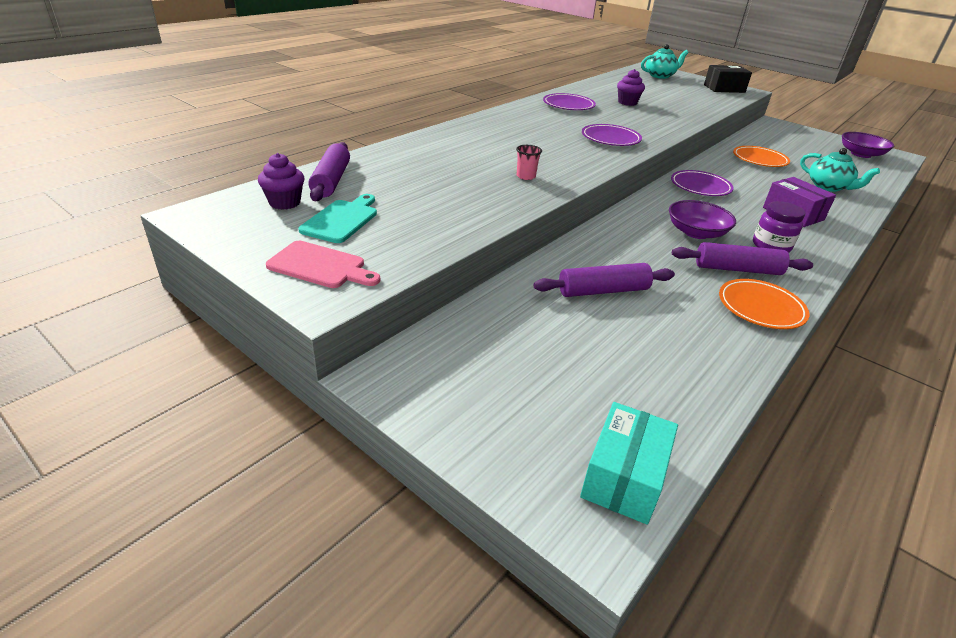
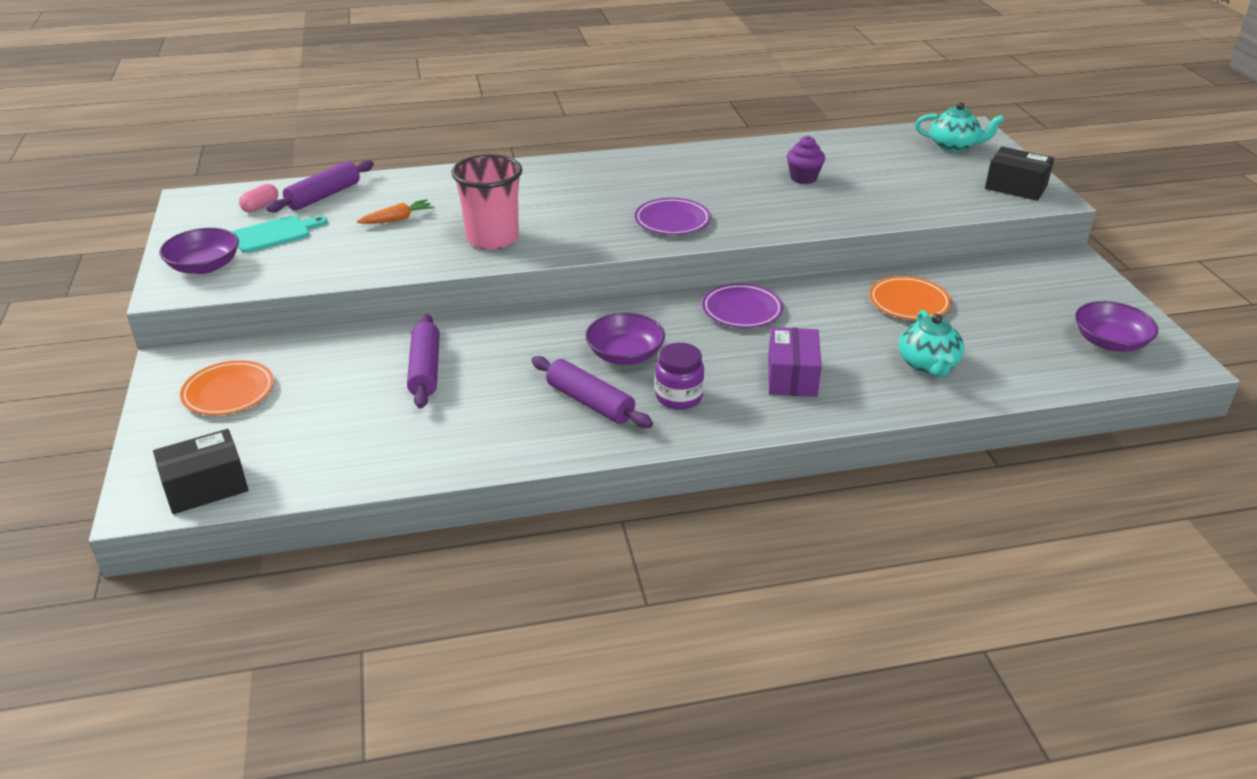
camera: 40 degrees right, 0 degrees up
purple cupcake [258,153,305,210] -> pink capsule [239,184,278,212]
pink cutting board [266,241,381,288] -> purple bowl [159,228,239,274]
pink cup [516,145,542,180] -> pink cup [452,154,523,250], size x2.41
purple rolling pin [534,263,675,297] -> purple rolling pin turned 60 degrees clockwise [407,314,440,409]
purple plate [543,93,596,110] -> none
turquoise box [580,402,678,525] -> black box [153,429,248,514]
orange plate [719,279,809,329] -> orange plate moved to [180,360,274,415]
none -> orange carrot [357,199,434,224]

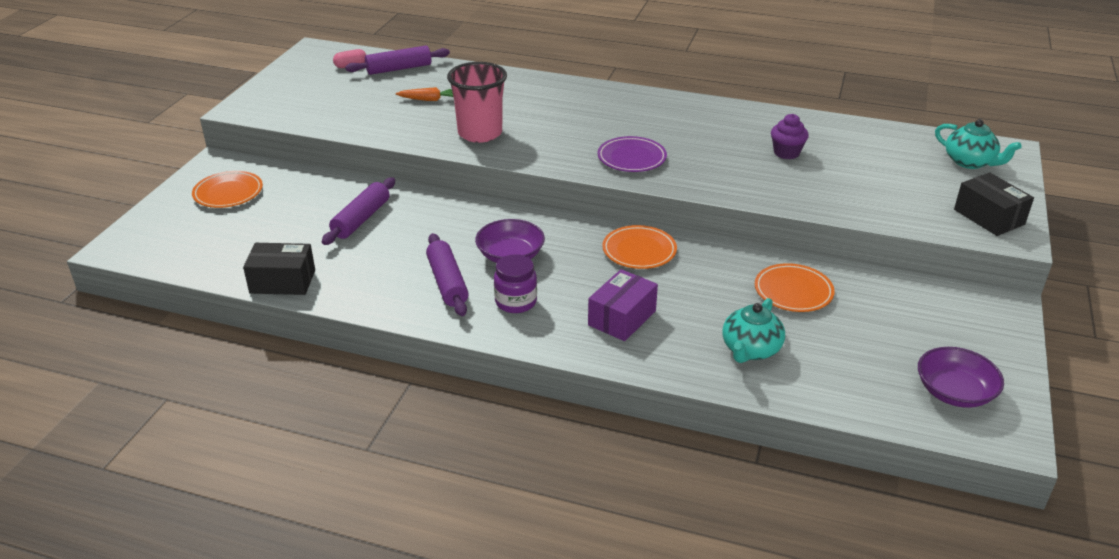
camera: 30 degrees right, 0 degrees up
black box [153,429,248,514] -> black box moved to [243,243,315,295]
purple bowl [159,228,239,274] -> none
turquoise cutting board [232,216,328,253] -> none
purple plate [702,283,783,328] -> orange plate [602,225,677,269]

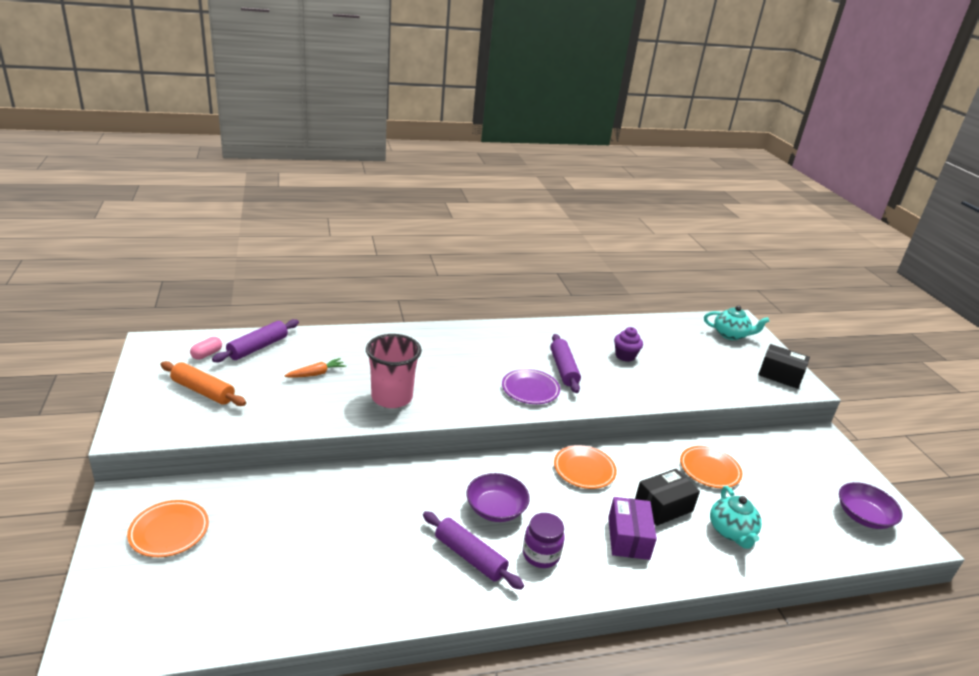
camera: 35 degrees left, 5 degrees down
black box [243,243,315,295] -> black box moved to [635,469,700,526]
purple rolling pin [322,177,395,245] -> purple rolling pin moved to [550,334,581,393]
none -> orange rolling pin [160,361,246,406]

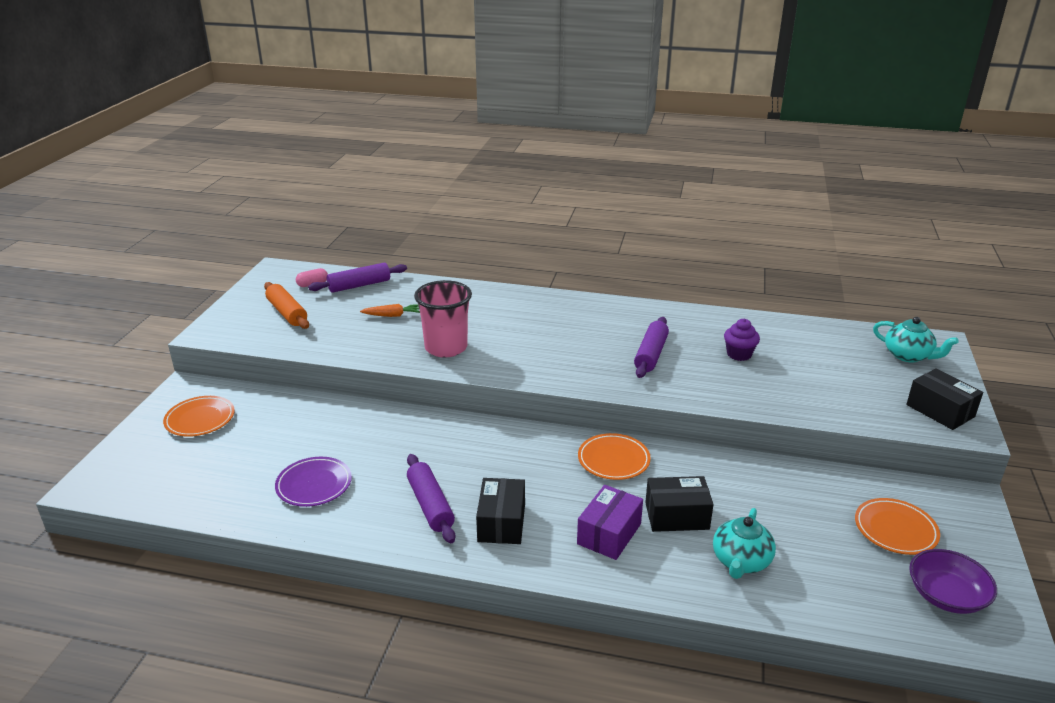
camera: 30 degrees right, 0 degrees up
purple bowl [467,473,530,522] -> none
purple plate [502,369,560,404] -> purple plate moved to [275,457,352,507]
purple jar [523,513,565,568] -> black box [476,478,525,544]
orange plate [680,446,742,488] -> orange plate moved to [855,498,940,555]

